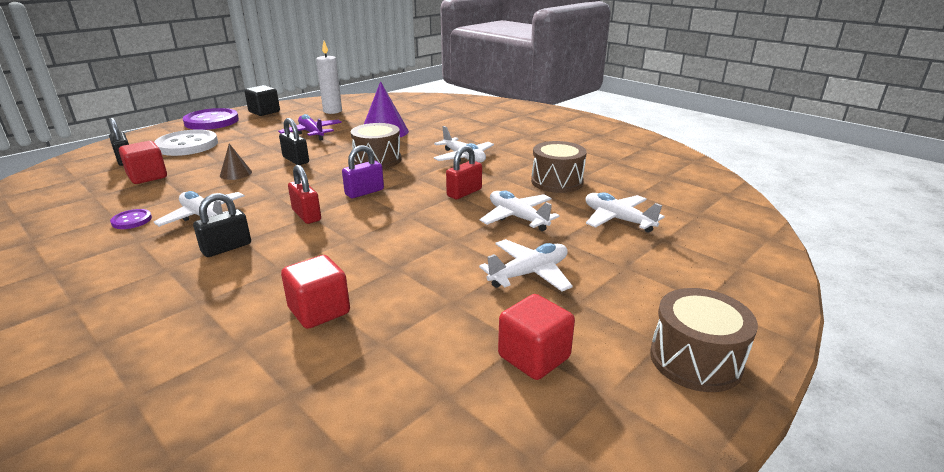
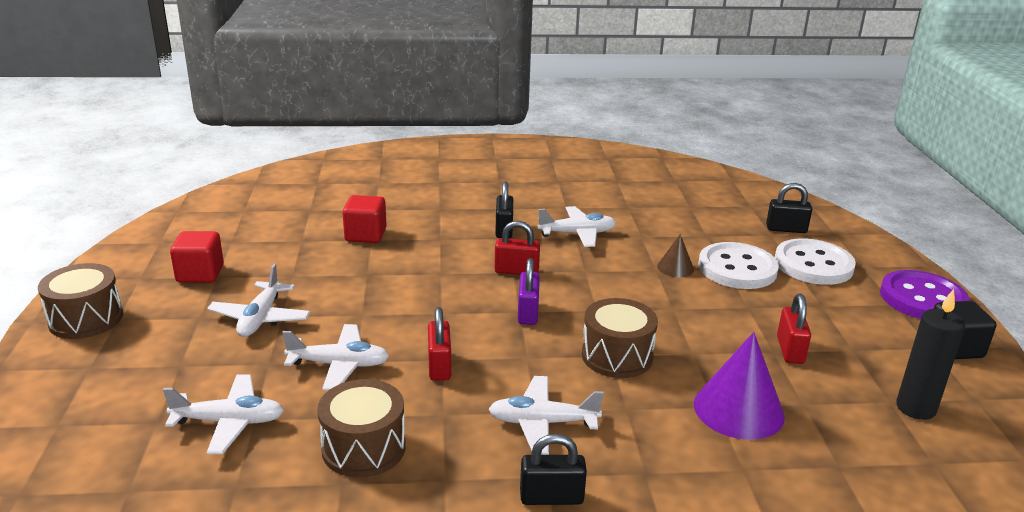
camera: 130 degrees right, 0 degrees up
purple button [110,209,152,229] -> none
red cube [119,141,167,184] -> none
purple plane [278,114,342,141] -> red padlock [777,294,811,364]
black padlock [279,118,309,165] -> black padlock moved to [520,434,587,505]
white candle [316,41,342,114] -> black candle [896,289,965,420]
none -> white button [698,242,779,289]

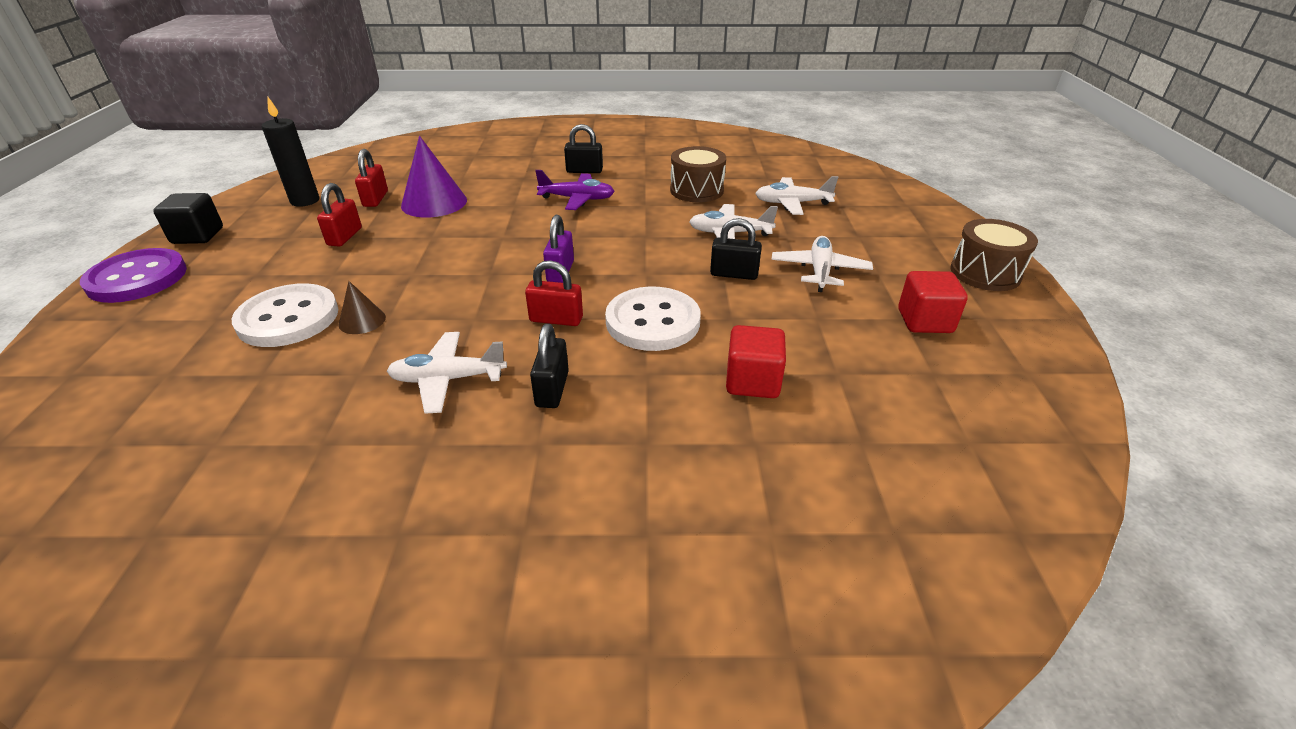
camera: 175 degrees left, 10 degrees up
red padlock [428,307,451,381] -> red padlock moved to [355,149,388,207]
white plane [488,376,604,455] -> purple plane [535,170,615,210]
brown drum [582,298,658,378] -> none
black padlock [766,183,812,233] -> black padlock moved to [710,218,762,280]
white button [775,238,856,285] -> white button moved to [605,287,701,351]

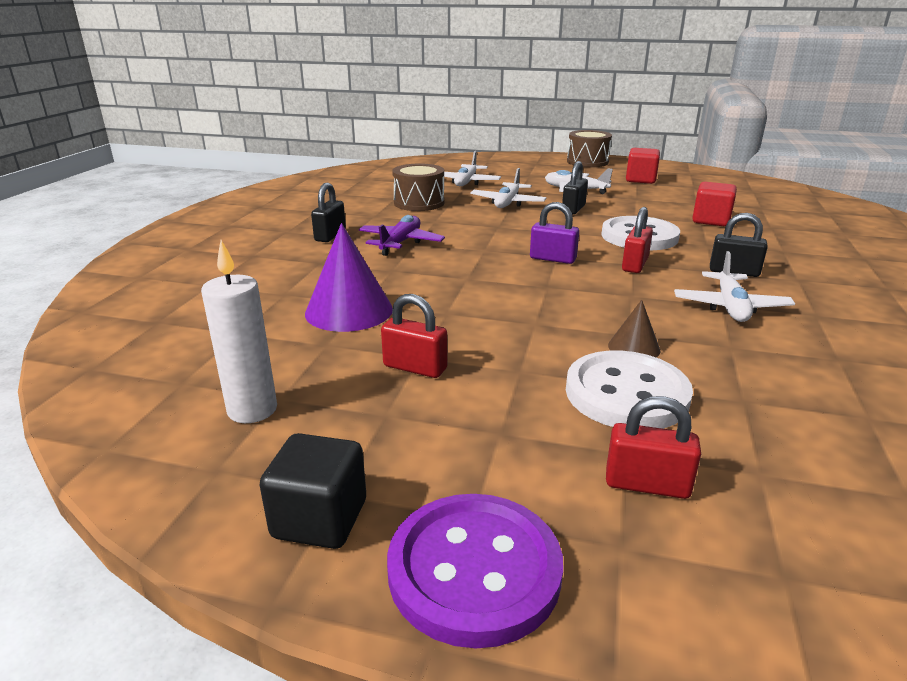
camera: 75 degrees left, 10 degrees down
black candle [262,97,319,207] -> white candle [201,240,277,423]
red padlock [355,149,388,207] -> red padlock moved to [606,396,701,499]

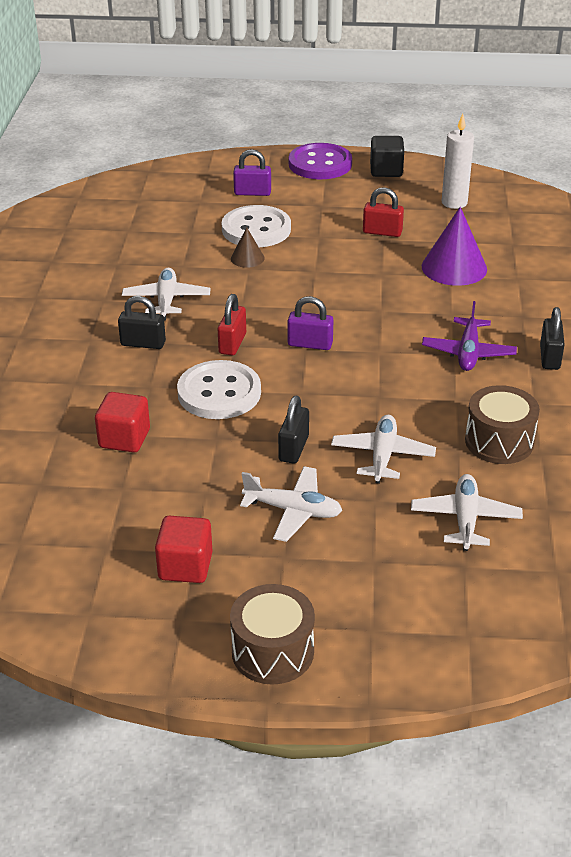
camera: 170 degrees right, 10 degrees up
red padlock [606,396,701,499] -> purple padlock [233,149,271,196]

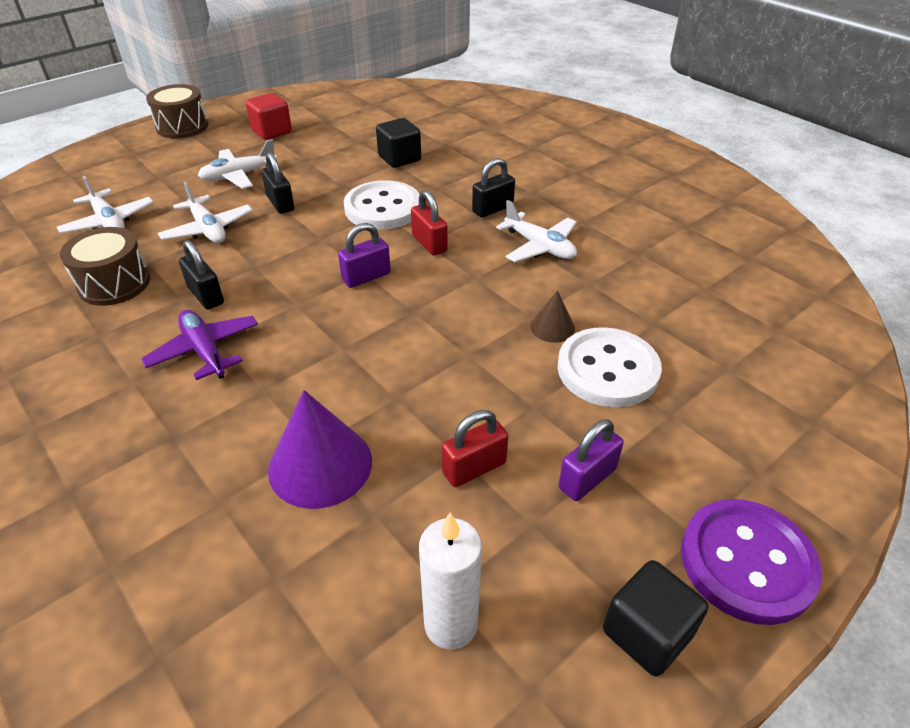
camera: 135 degrees right, 5 degrees up
red cube [95,392,150,453] -> black cube [376,118,421,168]
purple padlock [233,149,271,196] -> purple padlock moved to [558,419,624,501]
black padlock [540,307,565,370] -> black padlock moved to [179,240,224,310]

